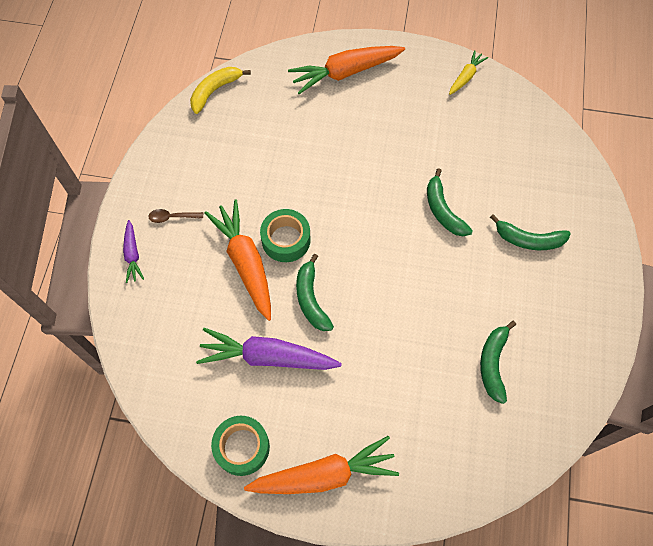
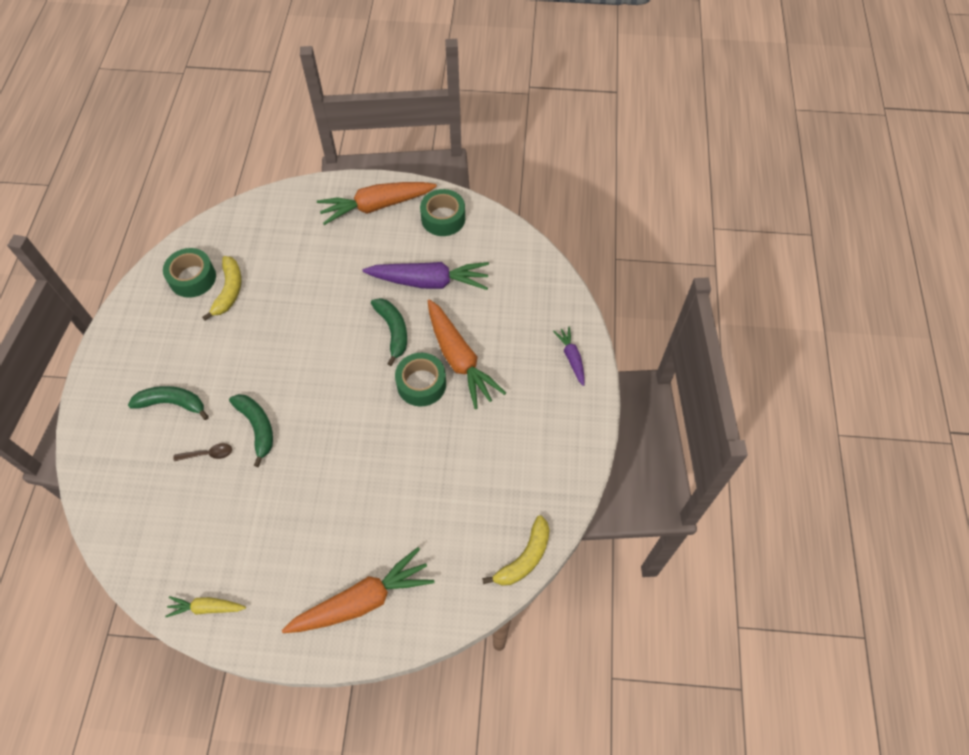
camera: 175 degrees right, 5 degrees down
brown spoon [148,209,203,223] -> brown spoon moved to [173,443,232,461]
yellow carrot [449,50,488,95] -> yellow carrot turned 60 degrees clockwise [165,596,246,617]
green banana [480,321,516,404] -> yellow banana [202,256,242,321]
none -> green tape [163,248,216,298]

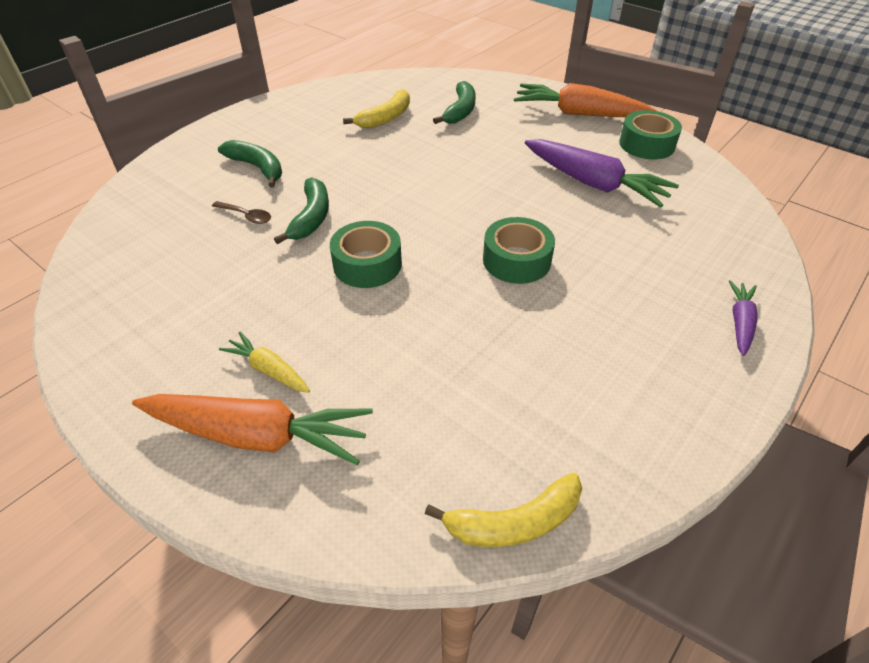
camera: 35 degrees right, 15 degrees down
green tape [163,248,216,298] -> green tape moved to [330,221,402,288]
yellow carrot [165,596,246,617] -> yellow carrot moved to [219,332,310,393]
green banana [371,298,407,366] -> green banana moved to [433,81,476,124]
orange carrot [428,299,506,409] -> none

